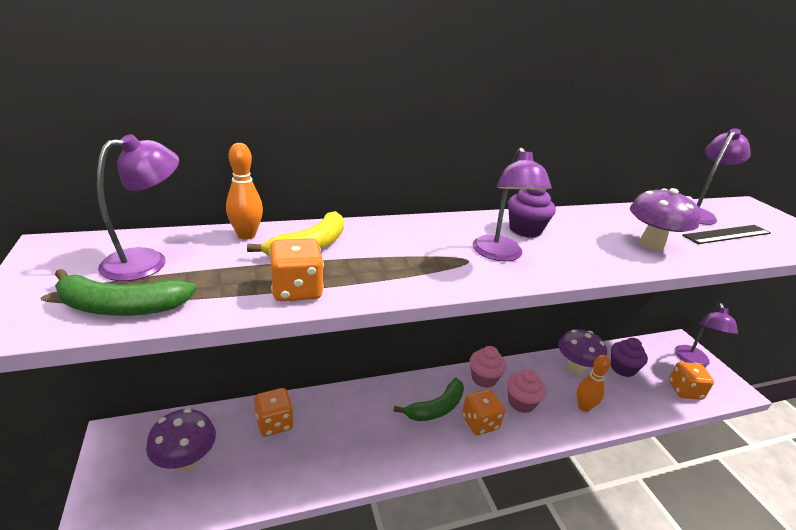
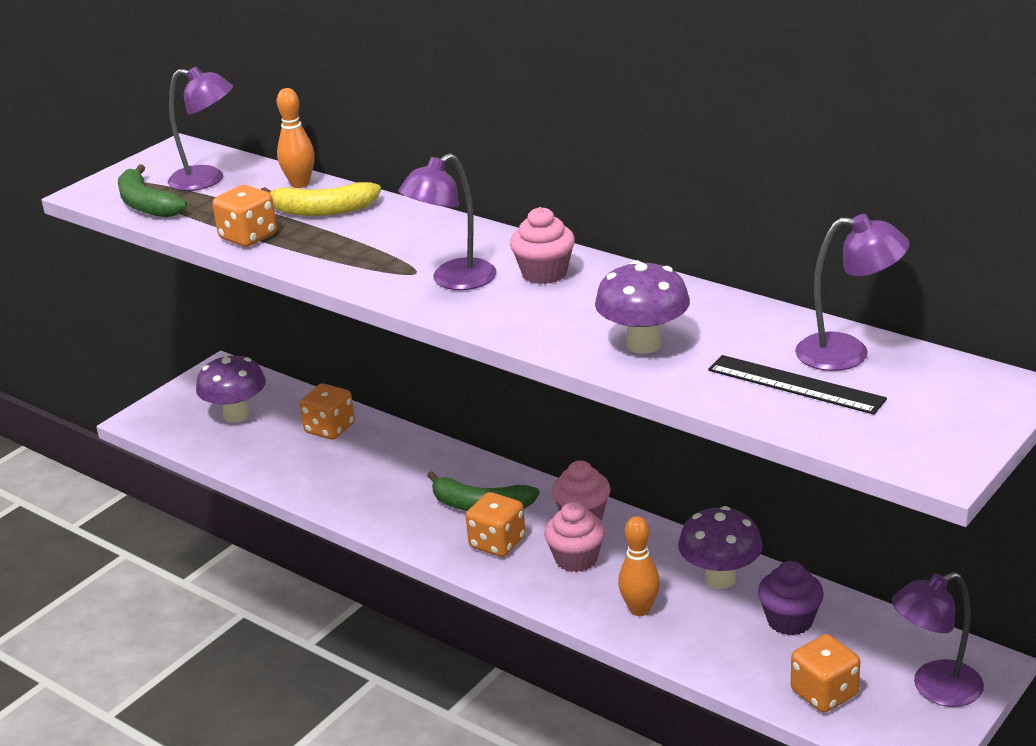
camera: 60 degrees right, 0 degrees up
purple cupcake [508,189,556,238] -> pink cupcake [510,207,575,284]

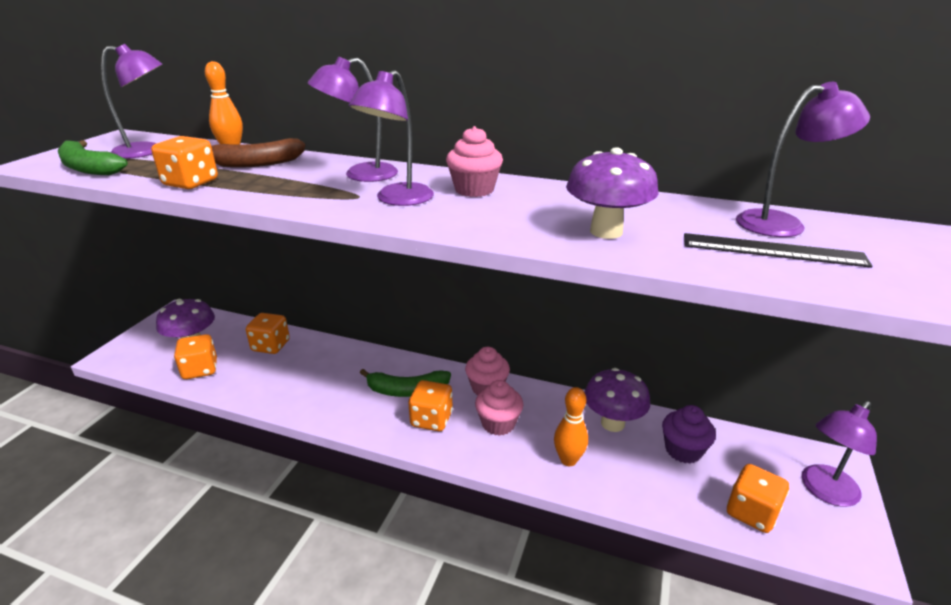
camera: 20 degrees left, 0 degrees up
yellow banana [261,182,381,216] -> brown banana [212,138,305,168]
none -> orange dice [174,334,217,379]
none -> purple lamp [308,56,398,182]

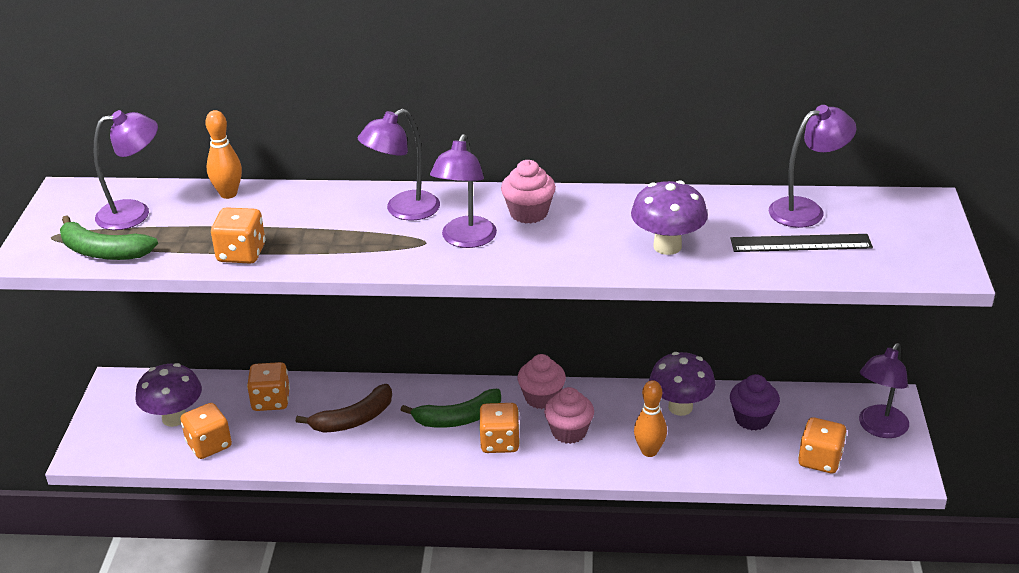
camera: 15 degrees left, 5 degrees up
brown banana [212,138,305,168] -> brown banana moved to [296,384,392,433]

